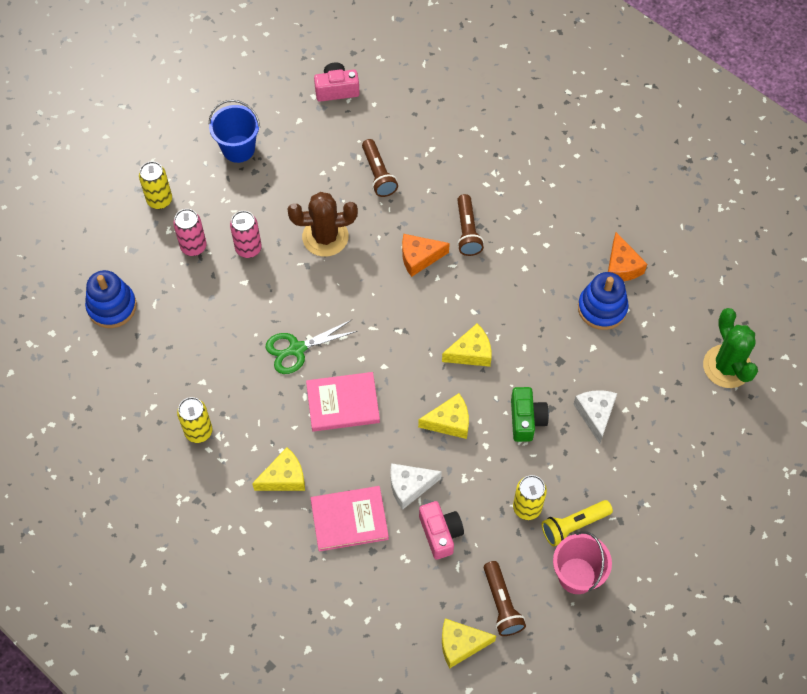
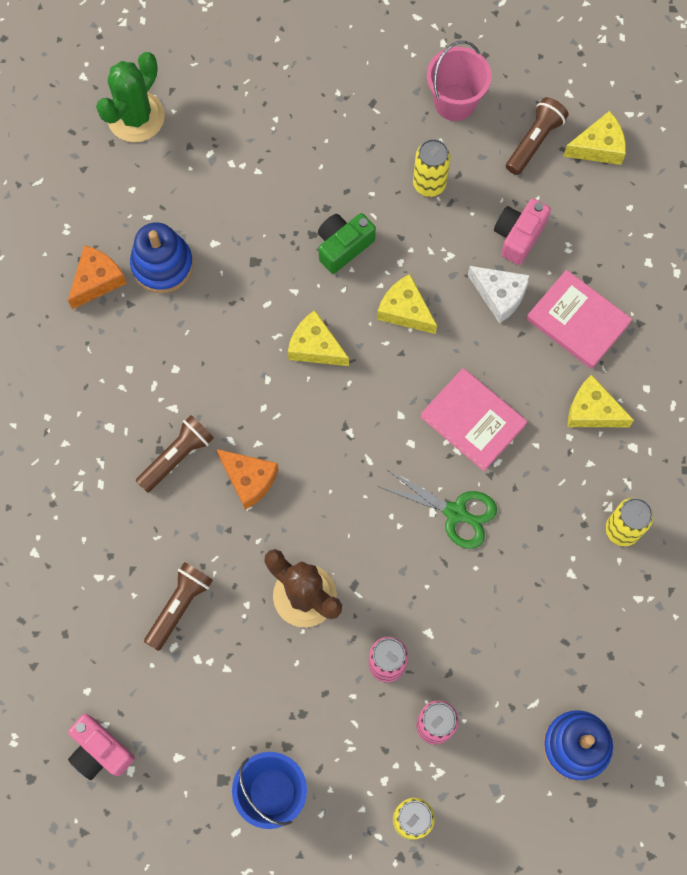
camera: 130 degrees left, 10 degrees up
yellow cheese [442,618,496,669] -> yellow cheese turned 60 degrees counterclockwise [563,111,626,165]
yellow flashlight [542,500,613,547] -> none
white cheese [574,390,618,444] -> none

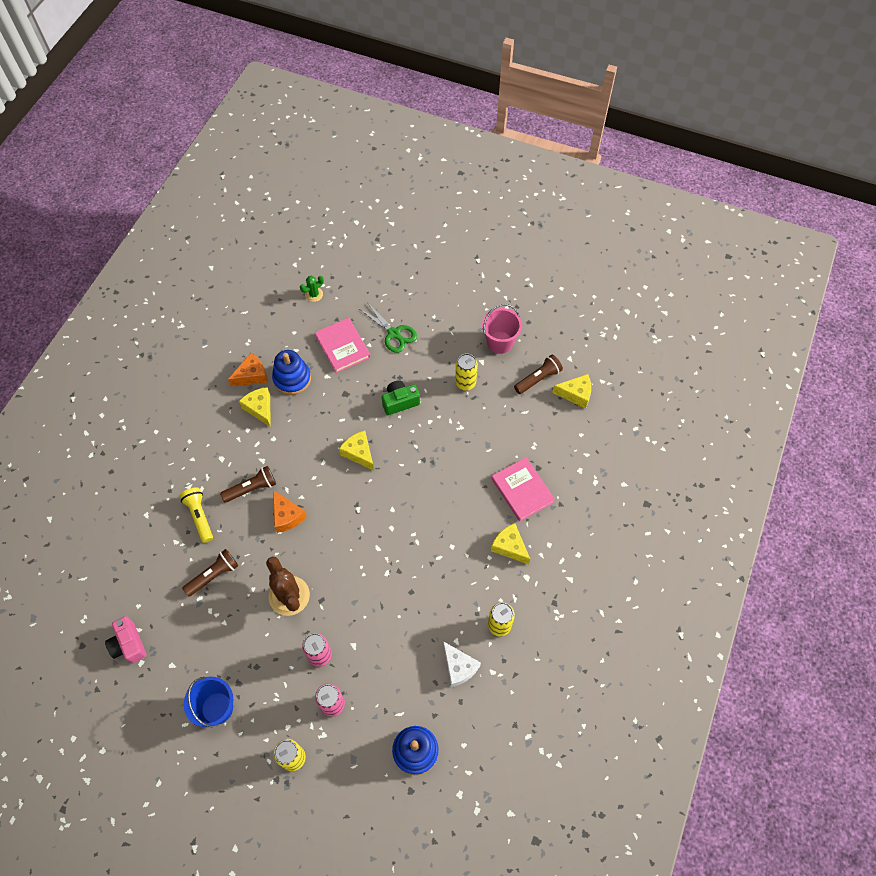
camera: 20 degrees right, 10 degrees down
green cactus [96,52,165,142] -> green cactus [300,276,324,302], size x0.52
yellow cheese [377,274,437,334] -> yellow cheese moved to [239,387,271,427]
green scissors [378,469,497,549] -> green scissors moved to [360,302,417,353]
pink book [420,368,527,471] -> pink book moved to [315,318,370,373]
white cheese [468,266,530,324] -> white cheese moved to [443,641,481,687]
pink camera [494,198,551,265] -> none
none -> yellow flashlight [180,487,213,543]

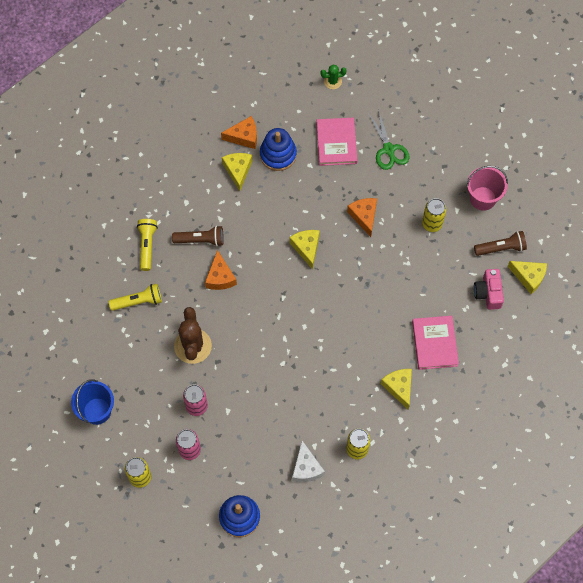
camera: 25 degrees right, 5 degrees up
pink camera [105,616,147,663] -> pink camera moved to [474,269,504,310]
brown flashlight [182,549,238,597] -> yellow flashlight [109,284,162,311]
green camera [382,380,420,415] -> orange cheese [347,198,377,237]

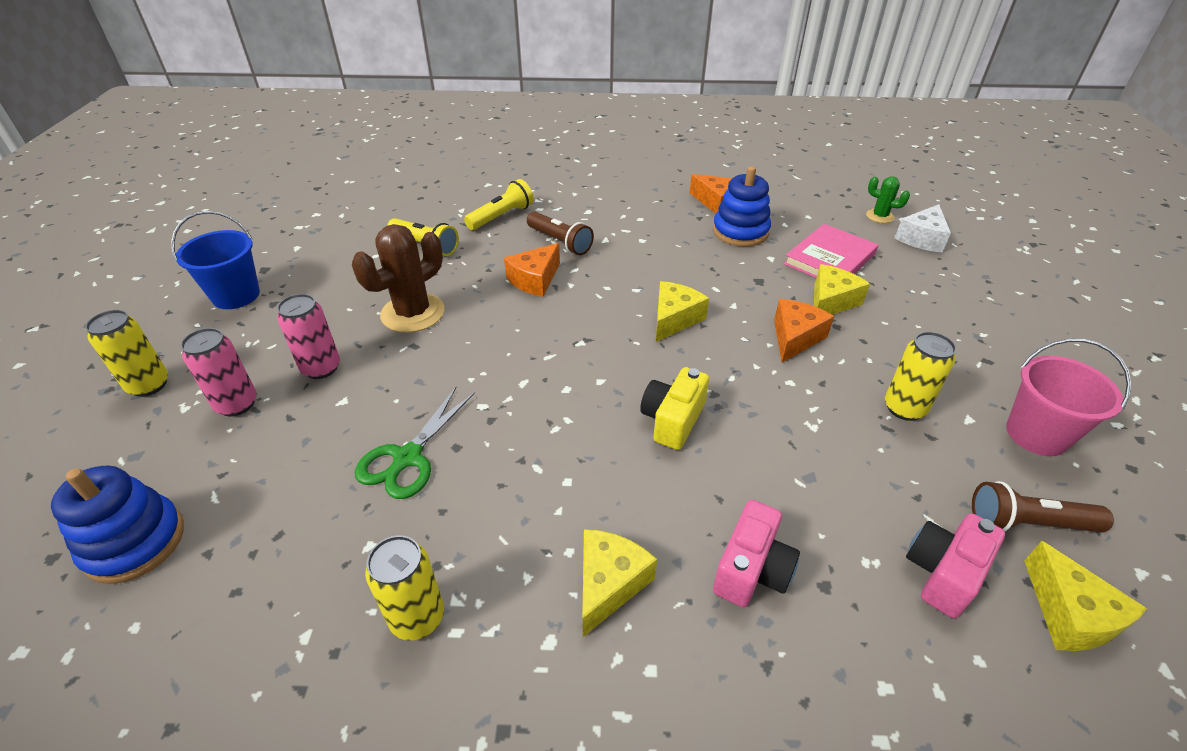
camera: 45 degrees right, 25 degrees down
yellow cheese [222,153,252,191] -> yellow cheese moved to [814,264,870,315]
white cheese [292,441,325,482] -> white cheese moved to [895,204,951,253]
green scissors [368,110,409,170] -> green scissors moved to [355,387,475,499]
pink book [412,316,459,370] -> pink camera [713,500,800,607]
brown flashlight [474,231,527,256] -> brown flashlight turned 150 degrees clockwise [972,481,1114,532]
none -> yellow camera [640,367,709,450]

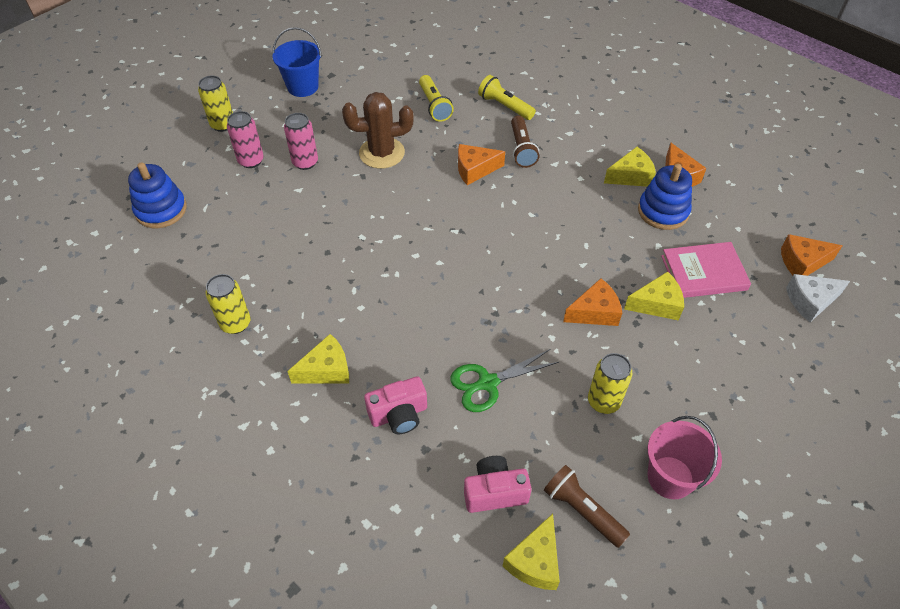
camera: 40 degrees right, 10 degrees up
green scissors [355,387,475,499] -> green scissors moved to [450,349,559,412]
yellow flashlight [464,179,534,230] -> yellow flashlight turned 135 degrees counterclockwise [478,75,536,120]
yellow camera [640,367,709,450] -> none
yellow cheese [656,281,709,342] -> yellow cheese moved to [604,147,656,187]
green cactus [866,176,910,223] -> orange cheese [781,234,843,276]

